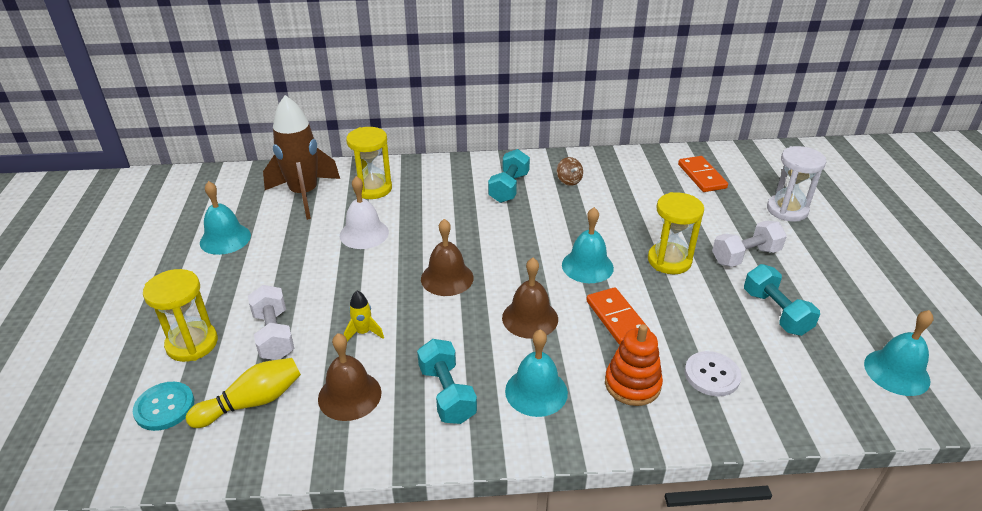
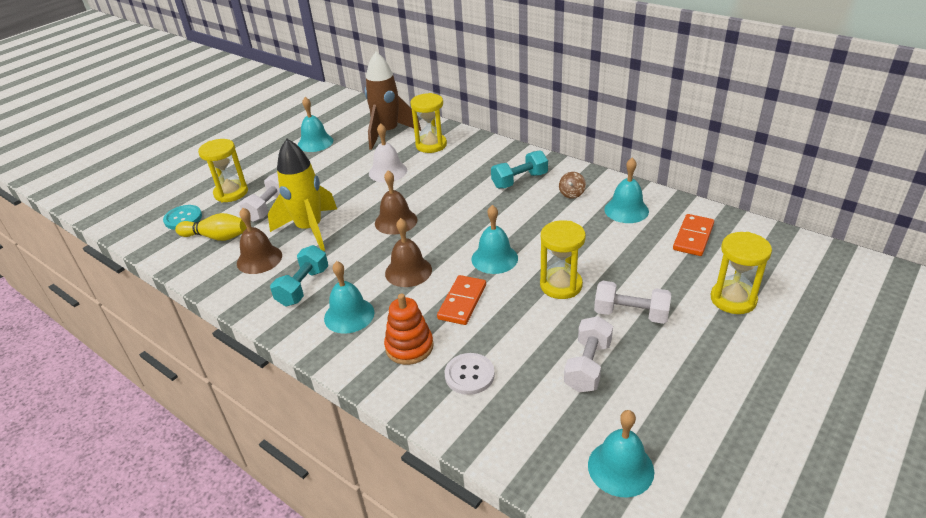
camera: 45 degrees right, 0 degrees up
yellow rocket [344,291,384,341] -> yellow rocket [268,138,337,251], size x2.42
turquoise dumbbell [744,264,820,336] -> white dumbbell [564,316,613,392]
white hourglass [767,146,826,222] -> yellow hourglass [711,232,772,314]
none -> turquoise bell [604,158,649,223]

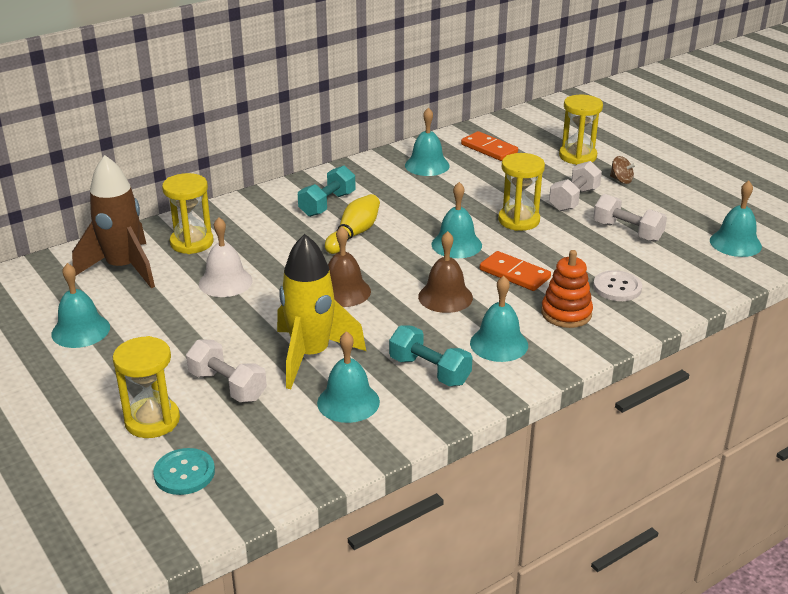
camera: 75 degrees left, 5 degrees down
yellow bowling pin [175,213,247,241] -> yellow bowling pin moved to [325,194,380,254]
brown bell [237,208,282,274] -> turquoise bell [317,331,380,423]
turquoise dumbbell [491,150,548,189] -> turquoise dumbbell turned 45 degrees clockwise [298,166,355,217]
brown spinning top [559,172,586,199] -> brown spinning top moved to [610,156,636,184]

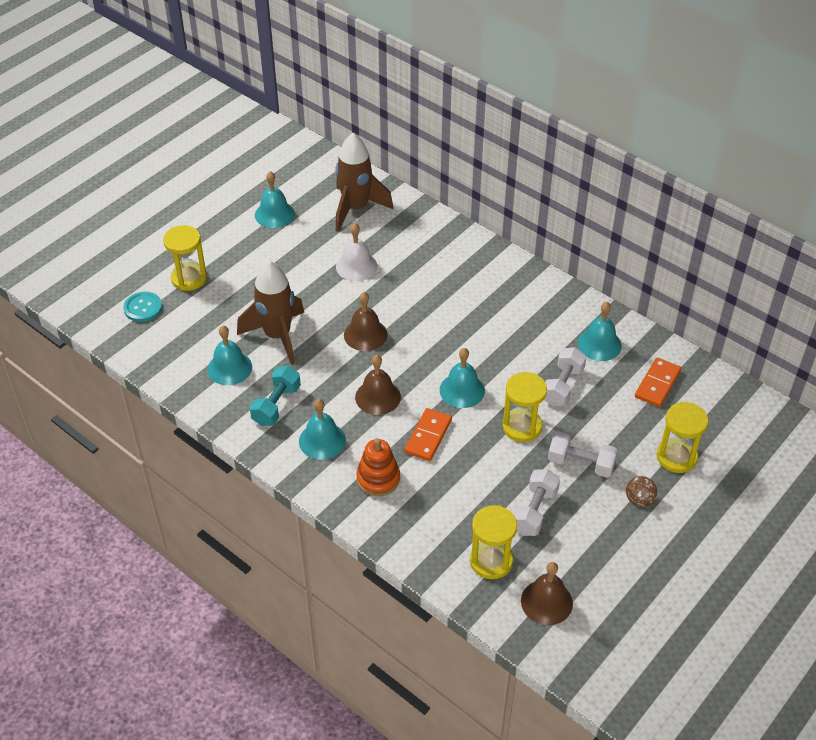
camera: 75 degrees right, 15 degrees up
yellow hourglass [162,173,213,254] -> yellow hourglass moved to [470,505,517,579]
white dumbbell [186,340,267,402] -> white dumbbell moved to [544,347,586,406]
yellow rocket [277,234,366,389] -> brown rocket [237,261,304,365]
turquoise dumbbell [298,166,355,217] -> none
yellow bowling pin [325,194,380,254] -> none
white button [593,270,642,301] -> none
turquoise bell [710,181,762,257] -> brown bell [521,562,573,625]

